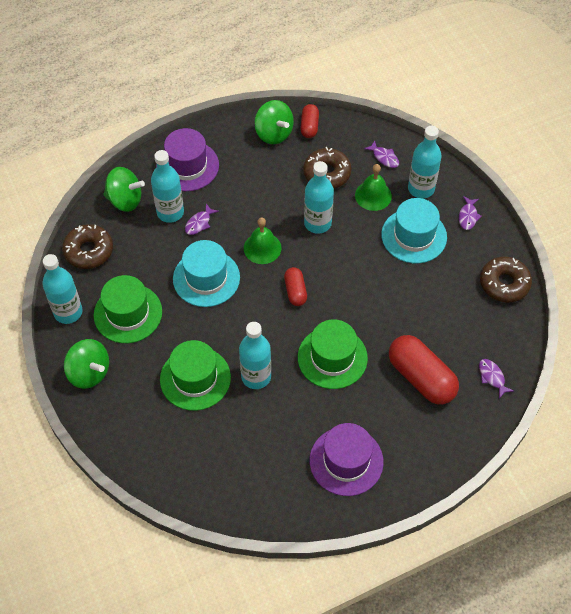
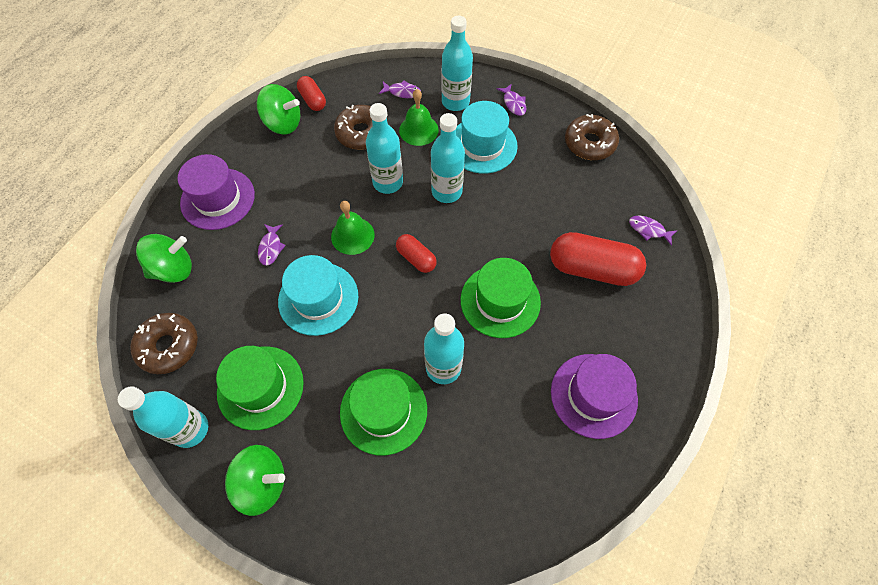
camera: 35 degrees left, 5 degrees up
turquoise bottle [151,150,184,223] -> turquoise bottle moved to [431,113,465,203]

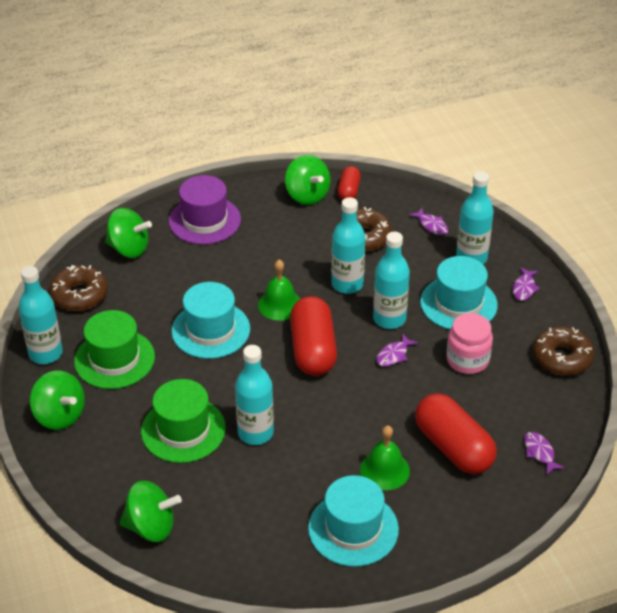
camera: 40 degrees right, 20 degrees down
purple fish [258,224,286,266] -> purple fish moved to [376,334,418,367]
red capsule [396,234,437,273] -> red capsule [290,296,337,376], size x1.88
green bell [399,89,439,146] -> green bell moved to [360,425,410,490]
green hat [461,258,541,338] -> none
purple hat [551,354,638,439] -> turquoise hat [308,475,399,567]
none -> green spinning top [120,481,182,542]
none -> pink jar [446,313,493,374]

